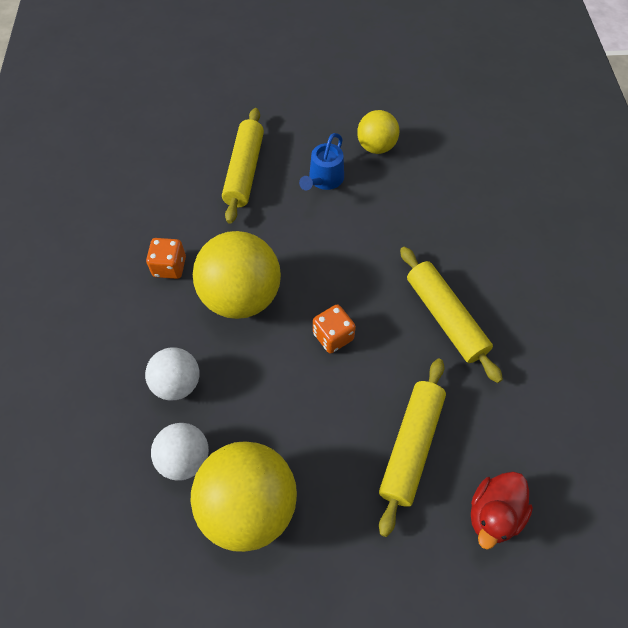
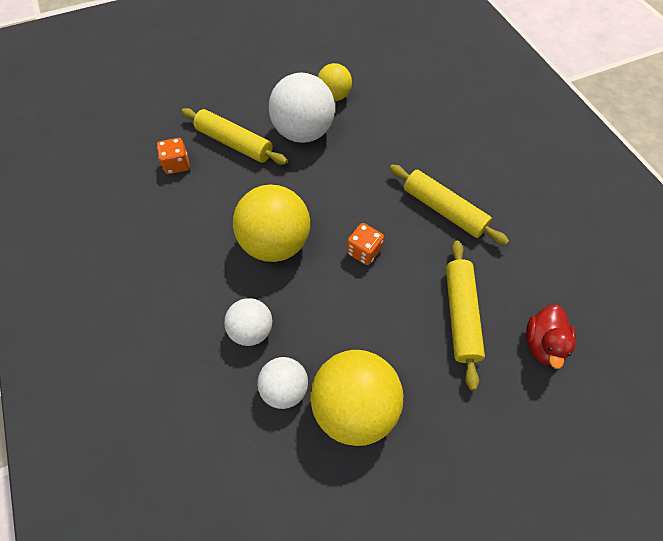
camera: 20 degrees left, 0 degrees up
orange dice [146,238,186,279] -> orange dice moved to [157,138,190,174]
yellow rolling pin [222,108,264,224] -> yellow rolling pin turned 45 degrees counterclockwise [181,108,287,165]
blue watering can [299,133,344,190] -> white ball [269,72,335,143]

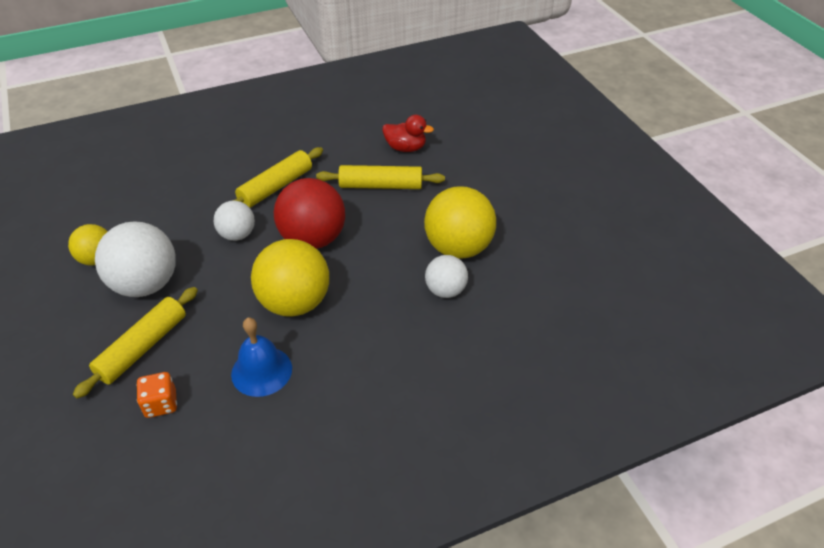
camera: 90 degrees left, 15 degrees down
white ball [224,298,272,346] -> white ball moved to [214,201,255,241]
orange dice [347,223,384,265] -> red ball [274,178,345,249]
none -> blue bell [231,318,292,397]

